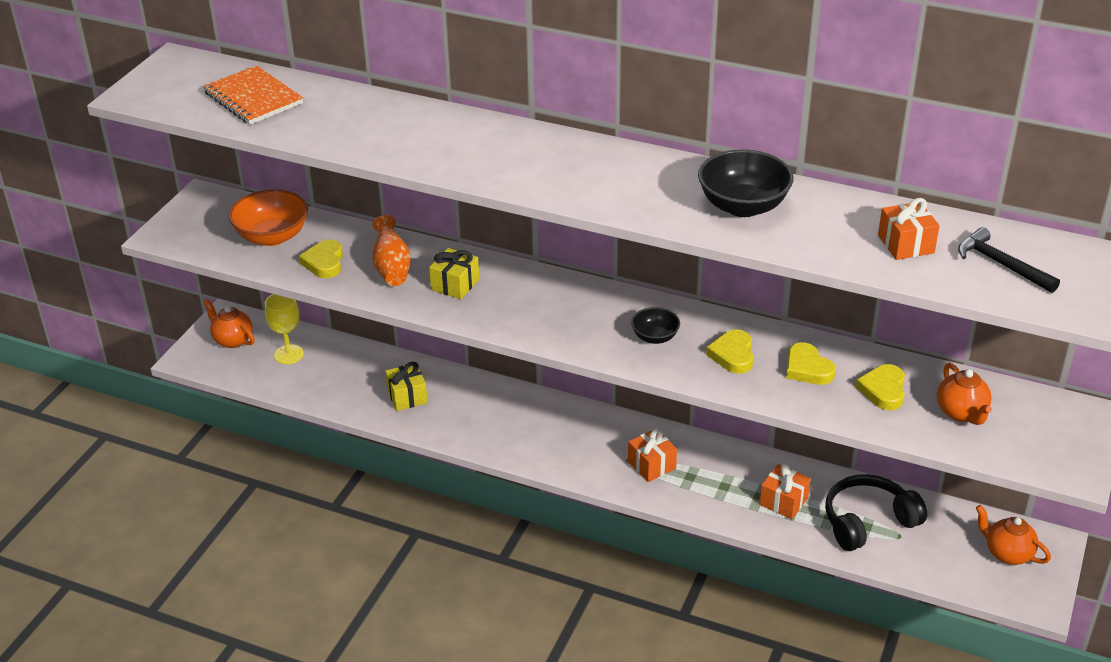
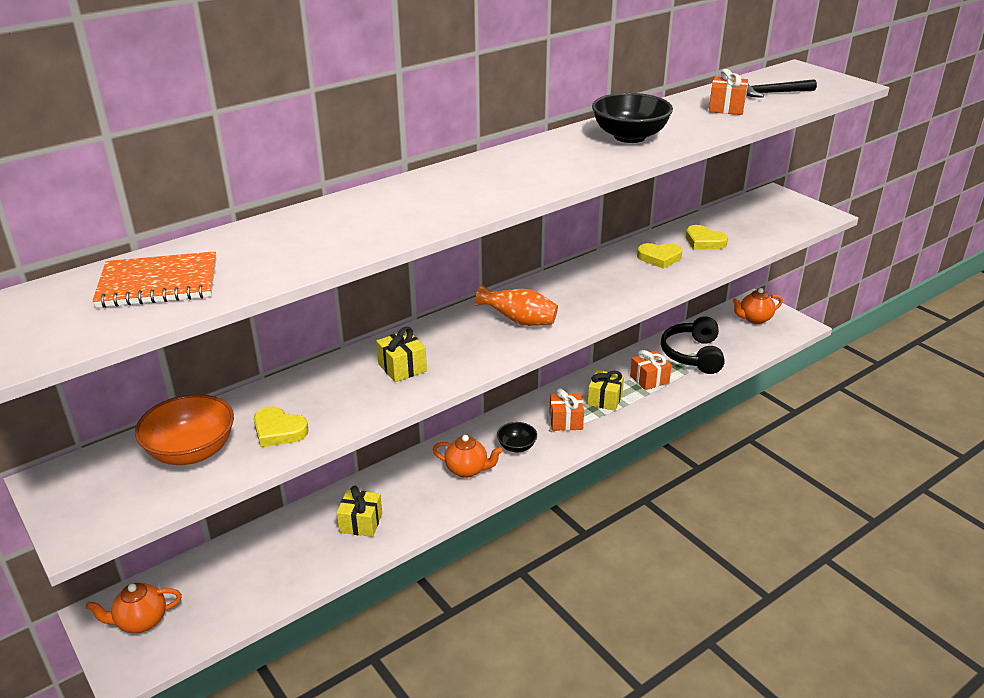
camera: 60 degrees left, 5 degrees down
yellow goblet [265,294,304,365] -> none
orange vase [373,215,411,286] -> orange vase moved to [475,284,558,326]
black bowl [631,307,680,344] -> black bowl moved to [497,422,537,452]
yellow heart [706,329,754,374] -> none
orange teapot [937,363,992,425] -> orange teapot moved to [433,435,502,478]
none -> yellow gift [588,370,624,411]

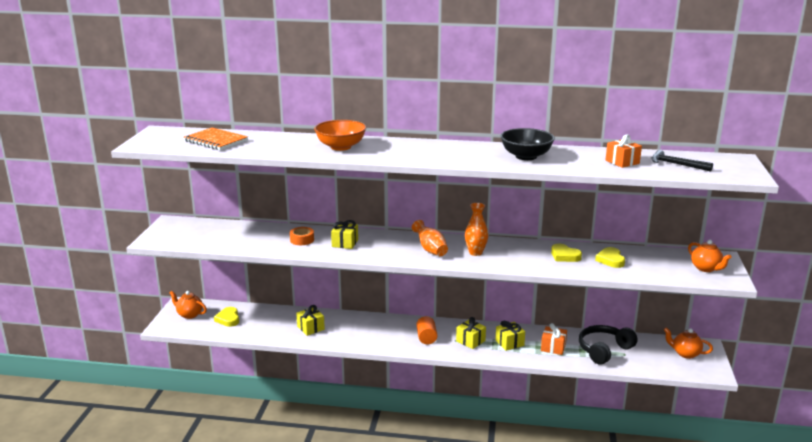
camera: 45 degrees right, 10 degrees down
orange bowl [135,394,234,465] -> orange bowl moved to [314,120,366,151]
yellow heart [254,406,308,447] -> yellow heart moved to [214,307,239,327]
orange teapot [433,435,502,478] -> orange teapot moved to [688,240,731,272]
black bowl [497,422,537,452] -> orange cylinder [416,316,437,344]
orange gift [549,388,584,431] -> yellow gift [456,317,486,349]
none -> orange tape [290,227,314,245]
none -> orange vase [465,203,488,256]

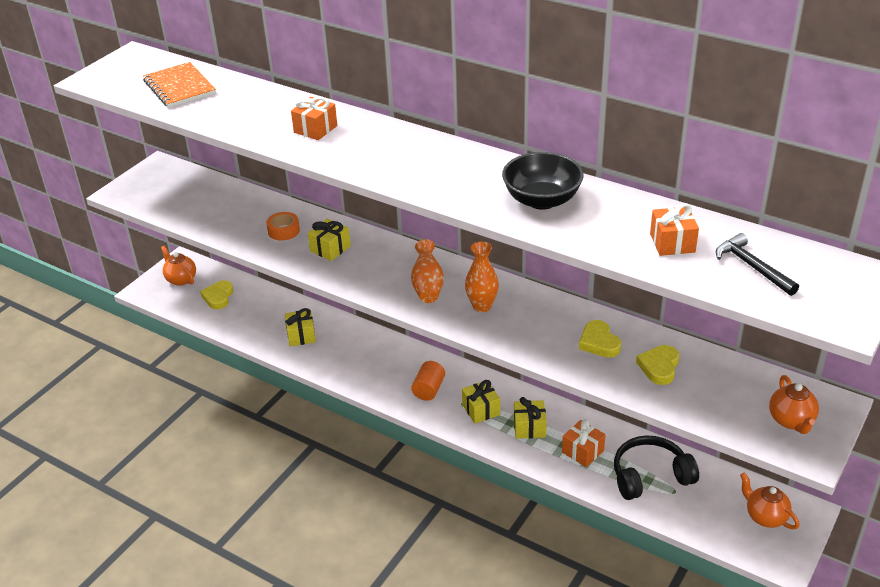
camera: 25 degrees right, 15 degrees up
orange bowl [314,120,366,151] -> orange gift [291,97,337,140]

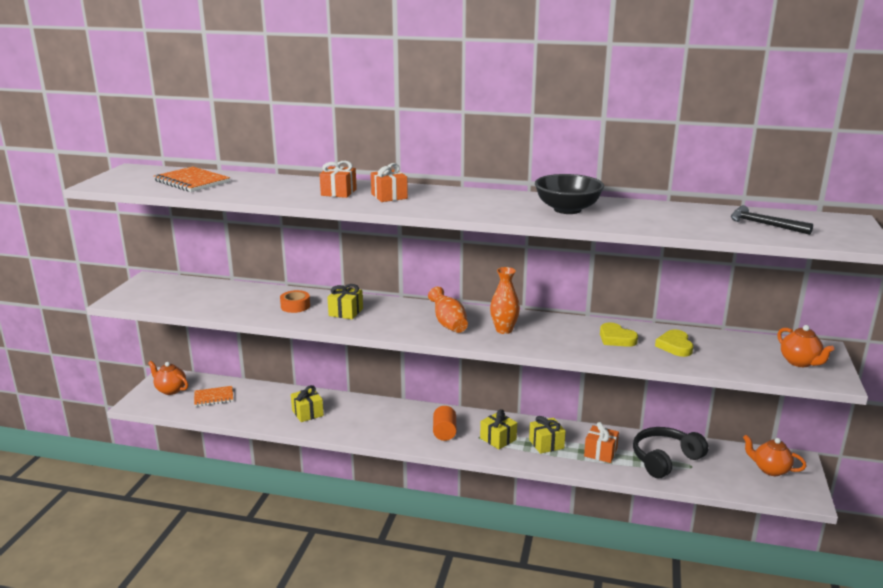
camera: 20 degrees left, 15 degrees down
yellow heart [200,280,233,309] -> orange notebook [194,386,233,407]
orange gift [650,203,699,256] -> orange gift moved to [371,163,408,202]

